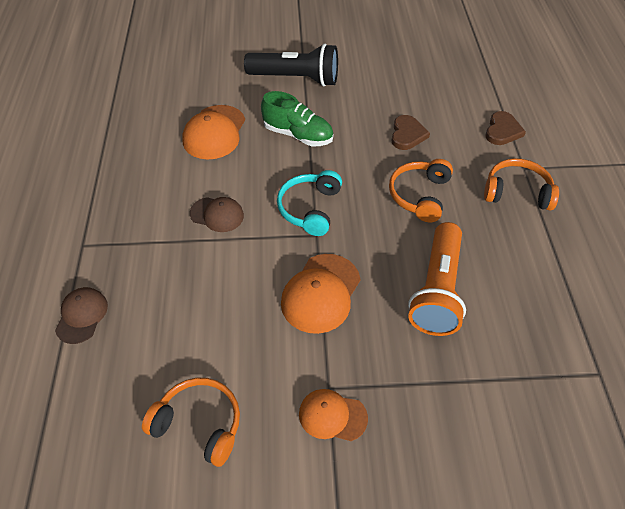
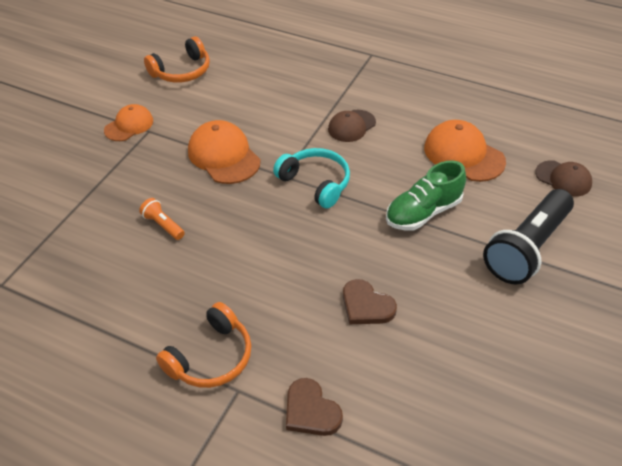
camera: 120 degrees right, 5 degrees down
brown cap [55,287,108,344] -> brown cap moved to [535,160,592,197]
orange headphones [389,159,453,222] -> none
orange flashlight [408,222,466,336] -> orange flashlight [139,198,185,240], size x0.44

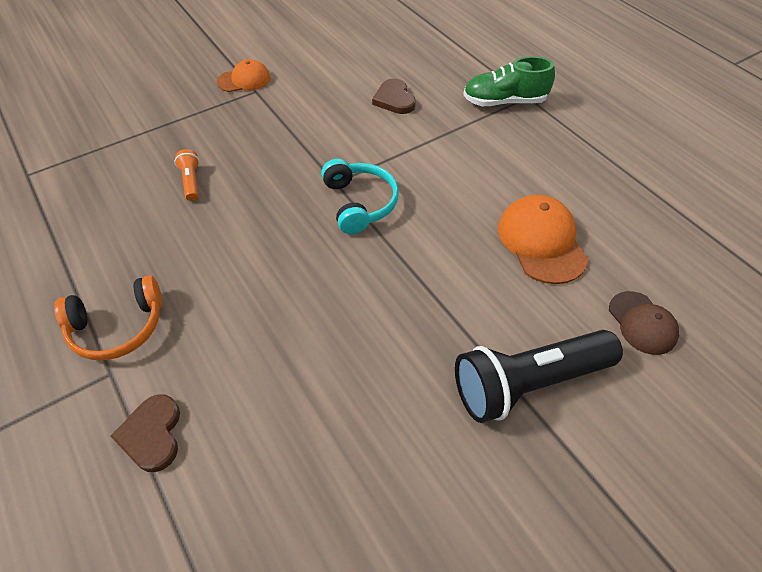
camera: 30 degrees right, 5 degrees up
orange headphones [144,36,210,83] -> none
orange cap [188,120,261,184] -> none
brown cap [328,110,376,142] -> none
brown heart [343,279,397,324] -> brown heart moved to [372,78,416,114]
green shoe [386,161,466,231] -> green shoe moved to [463,56,555,106]

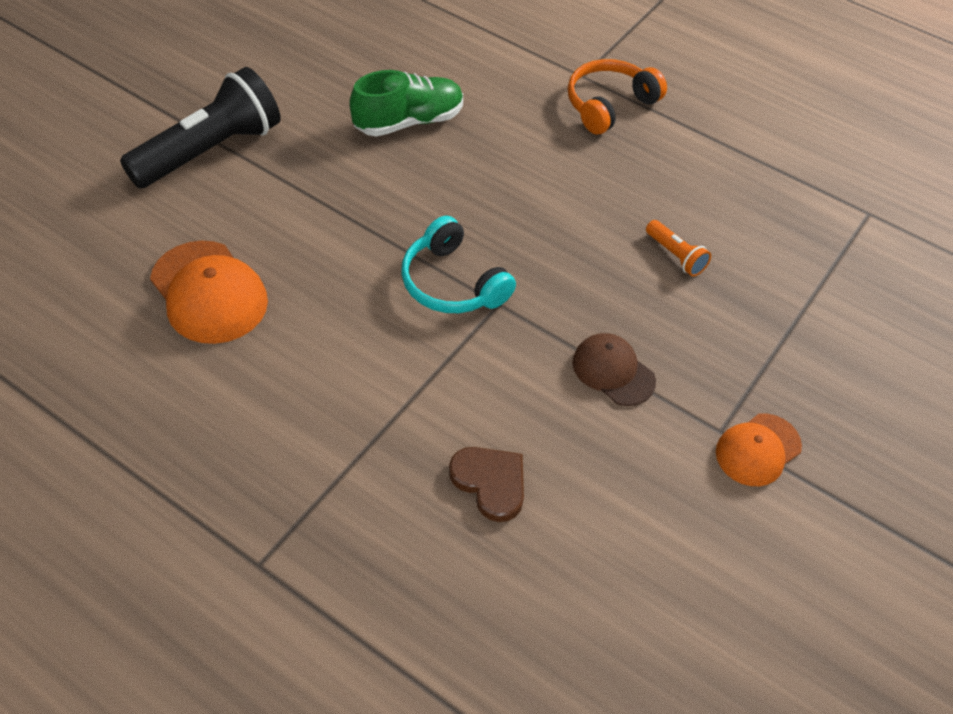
camera: 155 degrees right, 0 degrees up
brown heart [111,394,180,472] -> none
green shoe [463,56,555,106] -> green shoe moved to [350,70,463,137]
brown cap [609,291,679,355] -> brown cap moved to [572,333,656,406]

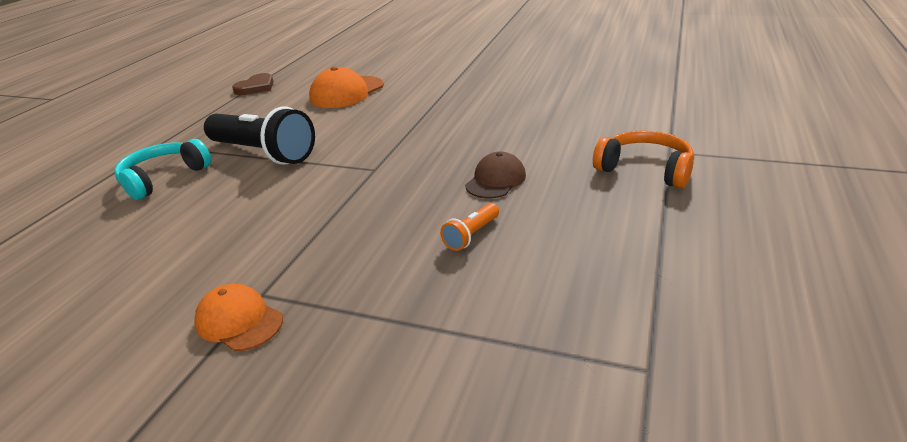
camera: 80 degrees right, 20 degrees down
black flashlight [120,67,281,188] -> black flashlight moved to [204,106,315,165]
green shoe [350,70,463,137] -> none
turquoise headphones [401,216,516,313] -> turquoise headphones moved to [114,139,211,200]
brown heart [449,447,524,522] -> brown heart moved to [232,73,273,95]
brown cap [572,333,656,406] -> brown cap moved to [465,152,526,198]

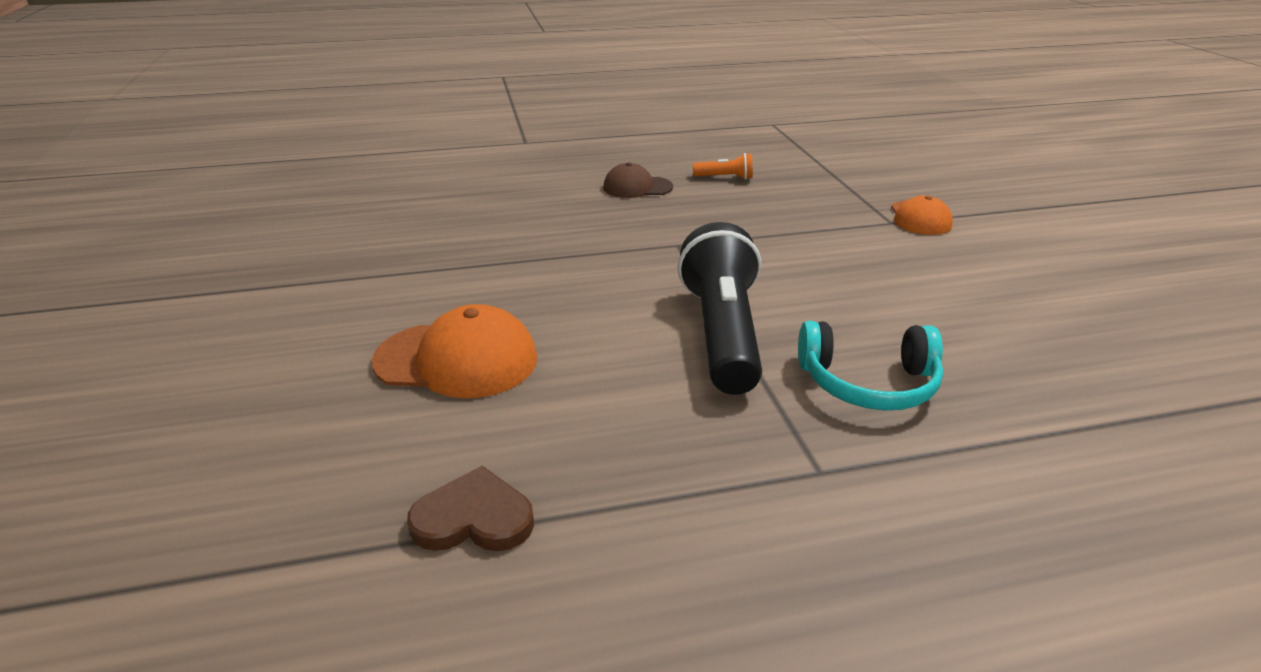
camera: 125 degrees left, 0 degrees up
orange headphones [593,131,694,188] -> none

